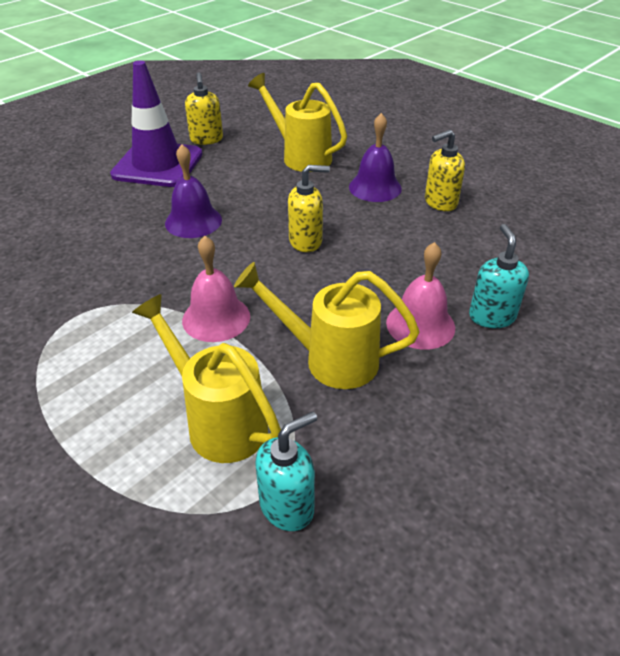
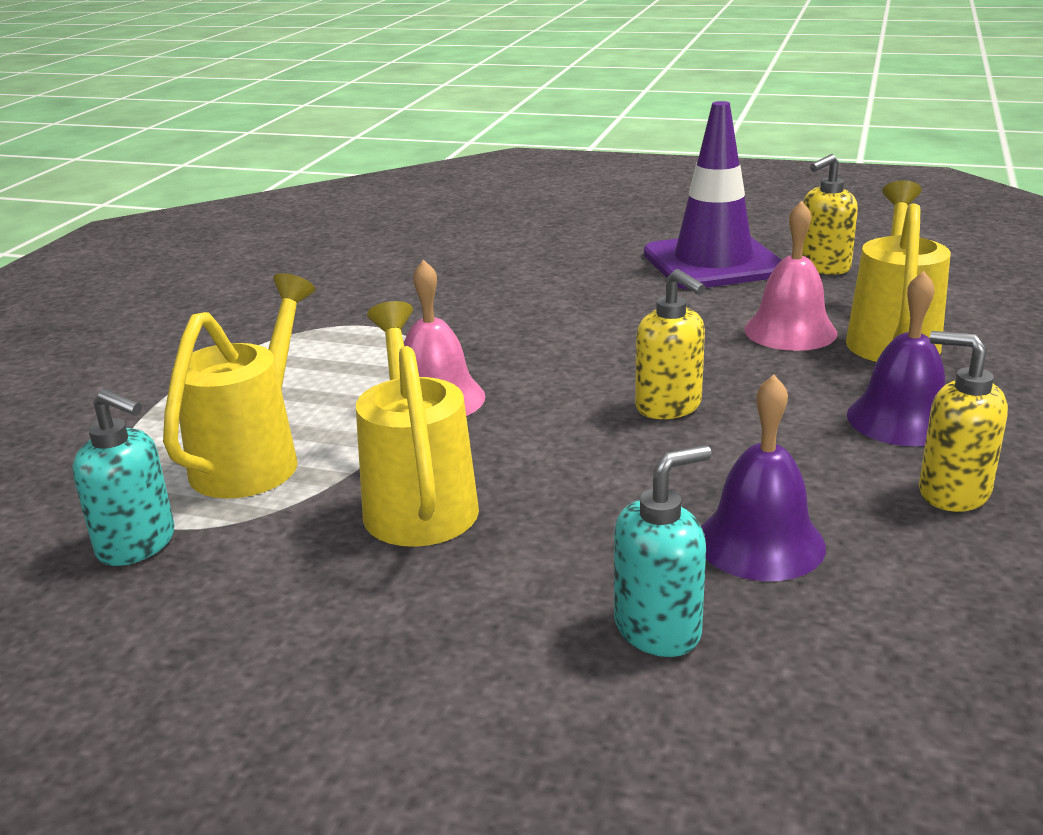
camera: 65 degrees right, 15 degrees down
purple bell [165,144,222,238] -> purple bell moved to [701,375,826,581]
pink bell [386,242,455,349] -> pink bell moved to [744,201,837,351]

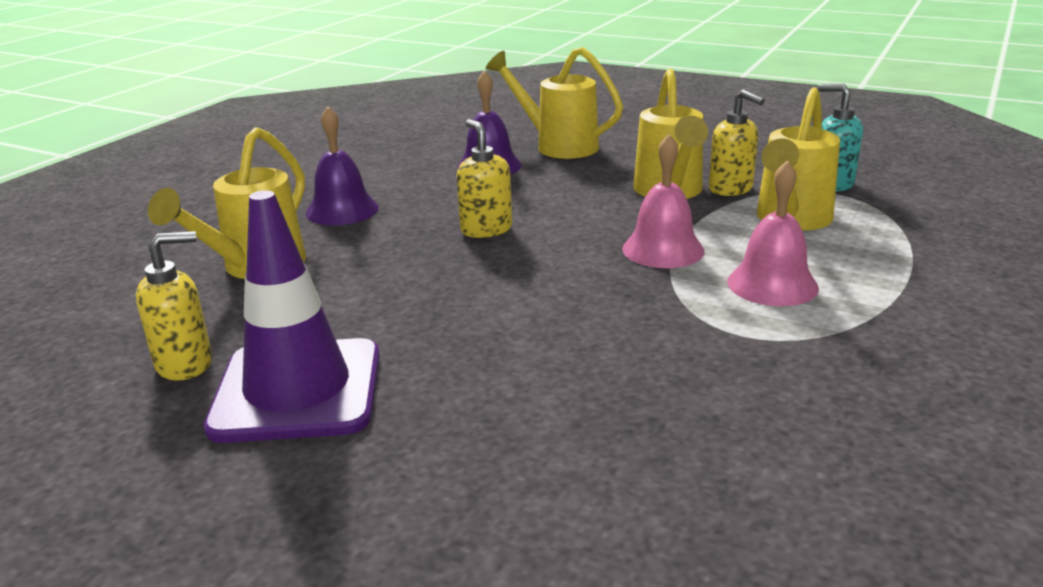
camera: 170 degrees left, 0 degrees up
turquoise soap dispenser [614,445,712,657] -> yellow watering can [486,47,623,159]
pink bell [744,201,837,351] -> pink bell moved to [727,160,819,306]
yellow soap dispenser [919,331,1008,512] -> yellow soap dispenser moved to [709,89,765,196]

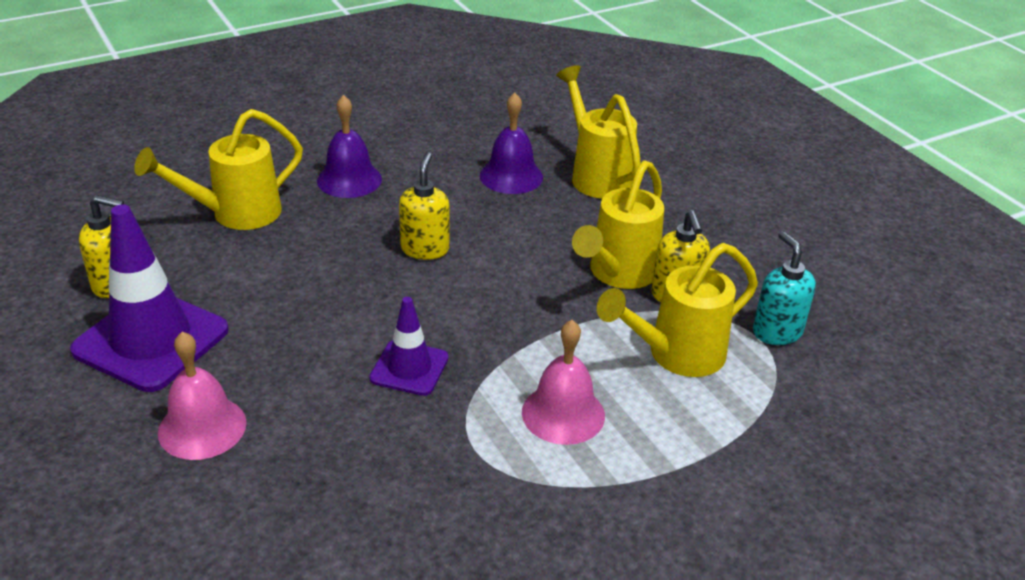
camera: 30 degrees right, 10 degrees up
pink bell [622,134,705,268] -> pink bell moved to [158,331,247,460]
none -> purple traffic cone [369,297,449,396]

